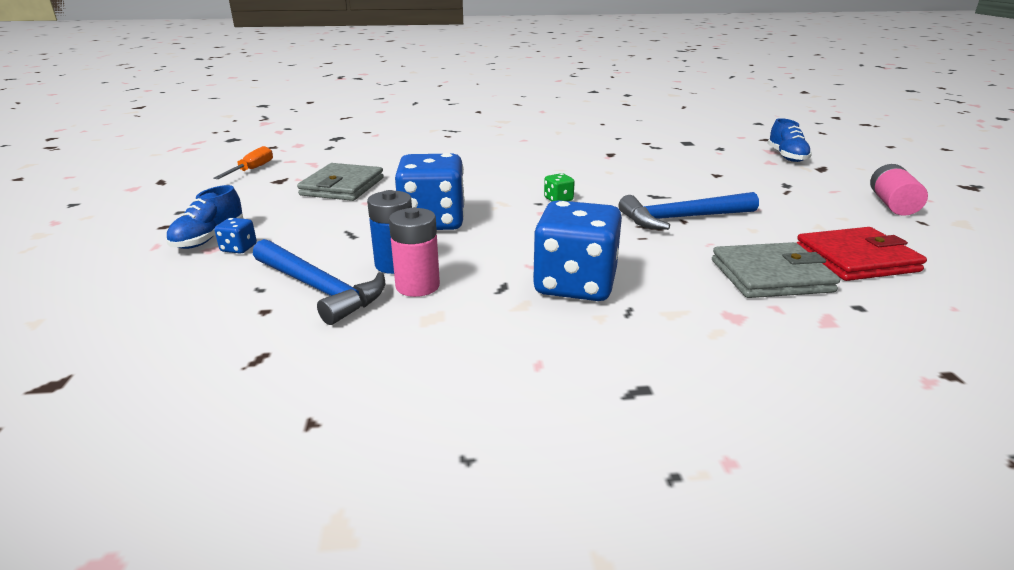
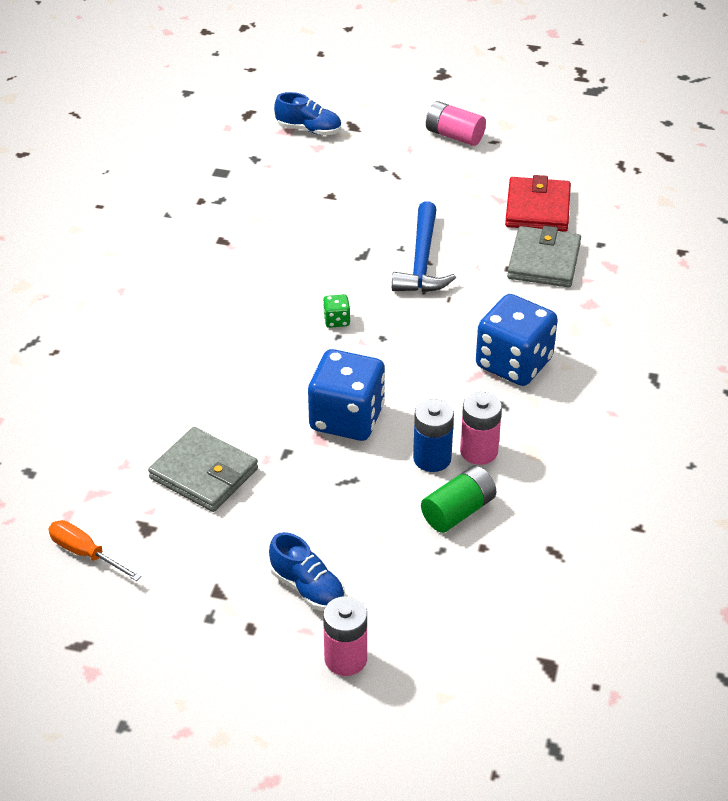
camera: 70 degrees left, 15 degrees up
blue dice [214,218,257,254] -> none
blue hammer [253,239,385,325] -> green battery [421,466,497,533]
none -> pink battery [323,596,367,676]

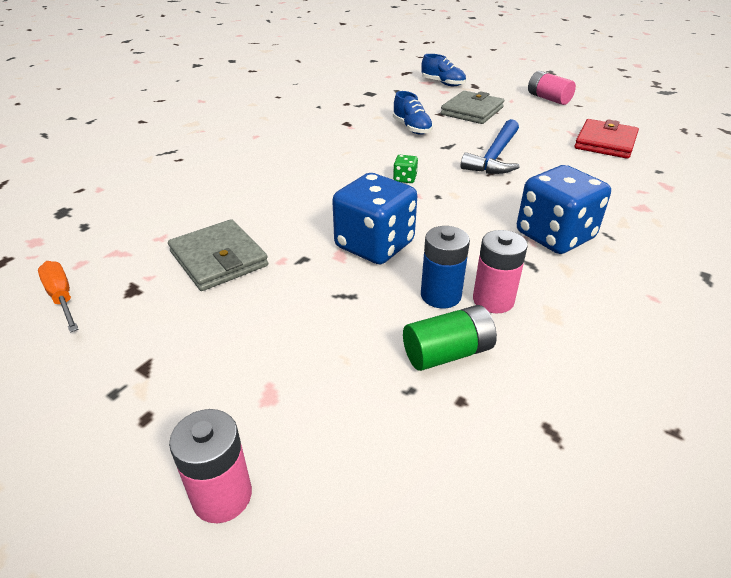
camera: 20 degrees right, 5 degrees down
blue shoe [269,532,345,611] -> blue shoe moved to [393,91,433,135]
grey wallet [507,226,581,287] -> grey wallet moved to [441,91,504,124]

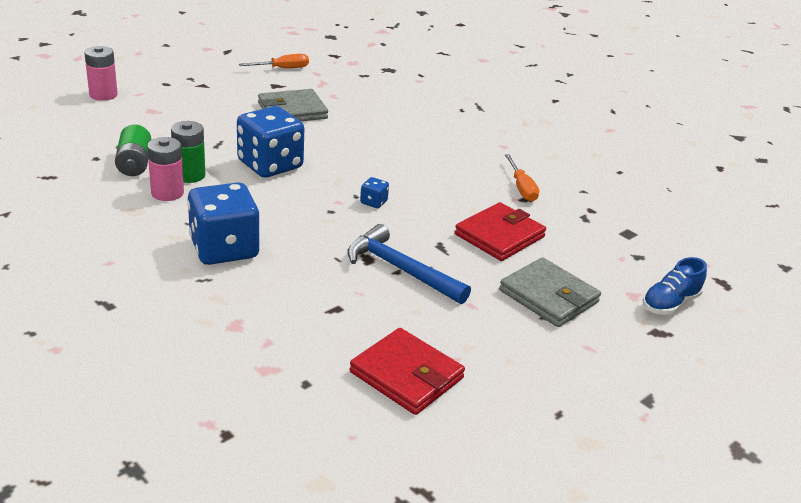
camera: 100 degrees right, 5 degrees down
blue shoe [393,91,433,135] -> red wallet [455,202,546,261]
green dice [393,155,418,183] -> blue dice [360,177,389,208]
blue battery [421,226,470,308] -> green battery [171,121,206,183]
pink battery [528,71,576,105] -> none
none -> orange screwdriver [505,154,539,202]

